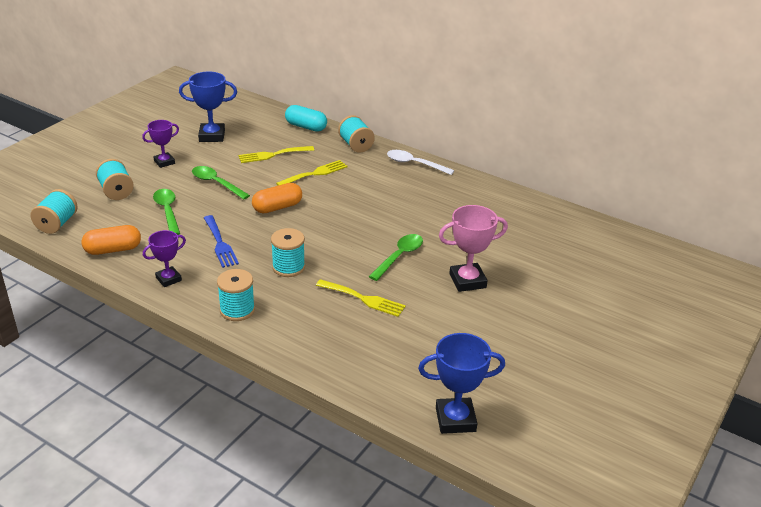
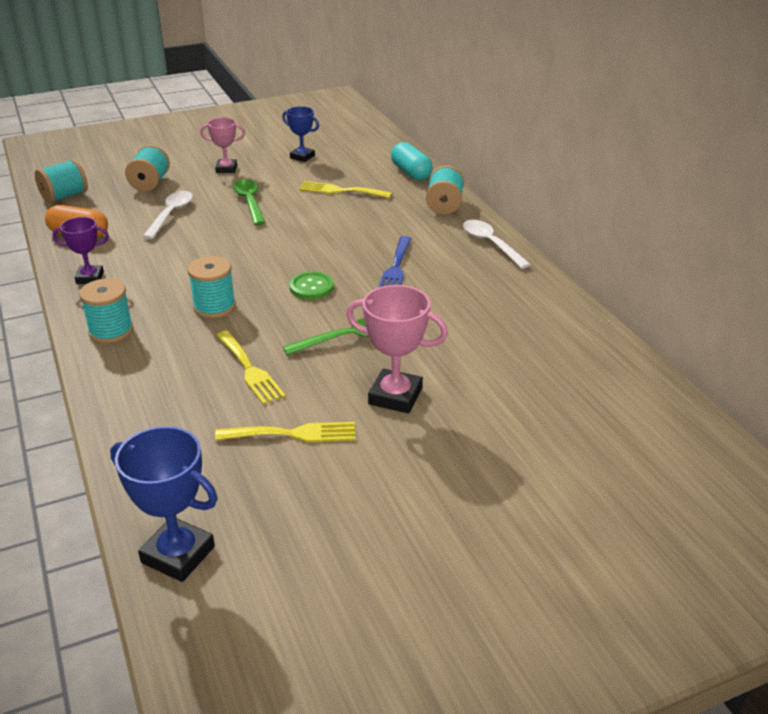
camera: 35 degrees right, 0 degrees up
purple trophy [142,120,179,168] -> pink trophy [200,117,245,173]
green spoon [153,189,180,235] -> white spoon [142,191,193,239]
blue trophy [179,72,237,142] -> blue trophy [282,106,319,162], size x0.64
blue fork [204,215,239,268] -> blue fork moved to [378,236,412,288]
orange capsule [252,183,302,214] -> none
yellow fork [276,160,348,186] -> yellow fork moved to [215,422,356,442]
none -> green button [290,272,334,299]

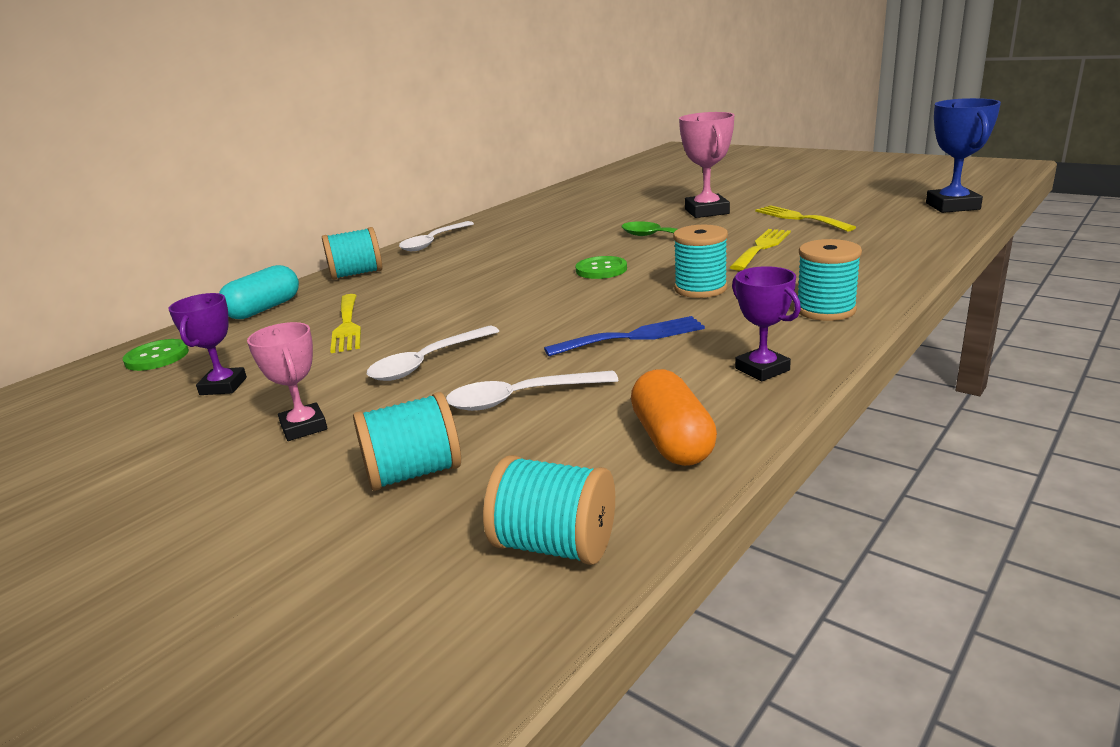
camera: 115 degrees left, 10 degrees down
green spoon [233,179,266,225] -> white spoon [367,326,499,381]
blue trophy [282,106,319,162] -> purple trophy [168,293,247,395]
blue fork [378,236,412,288] -> blue fork moved to [544,316,705,356]
none -> green button [123,339,189,371]

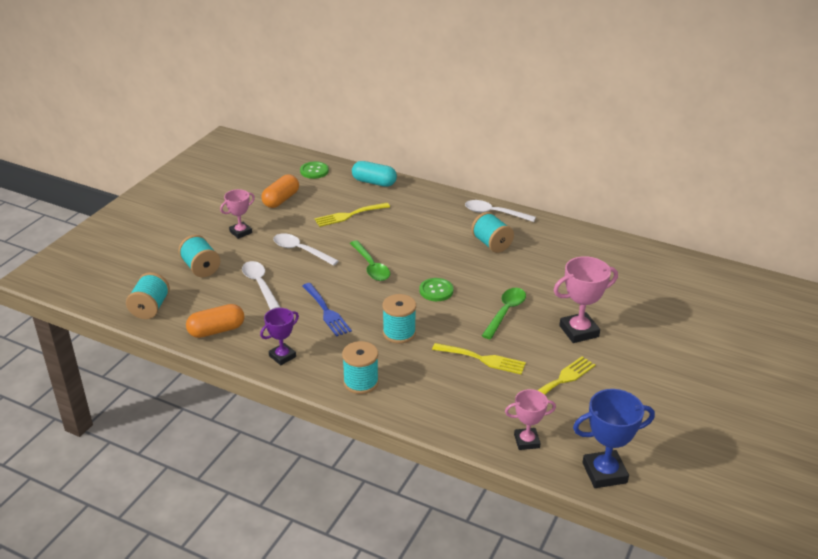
camera: 75 degrees right, 10 degrees up
purple trophy [168,293,247,395] -> orange capsule [261,174,299,208]
turquoise spool [322,227,382,280] -> turquoise spool moved to [471,212,514,253]
none -> green spoon [350,240,390,281]
none -> pink trophy [505,389,556,450]

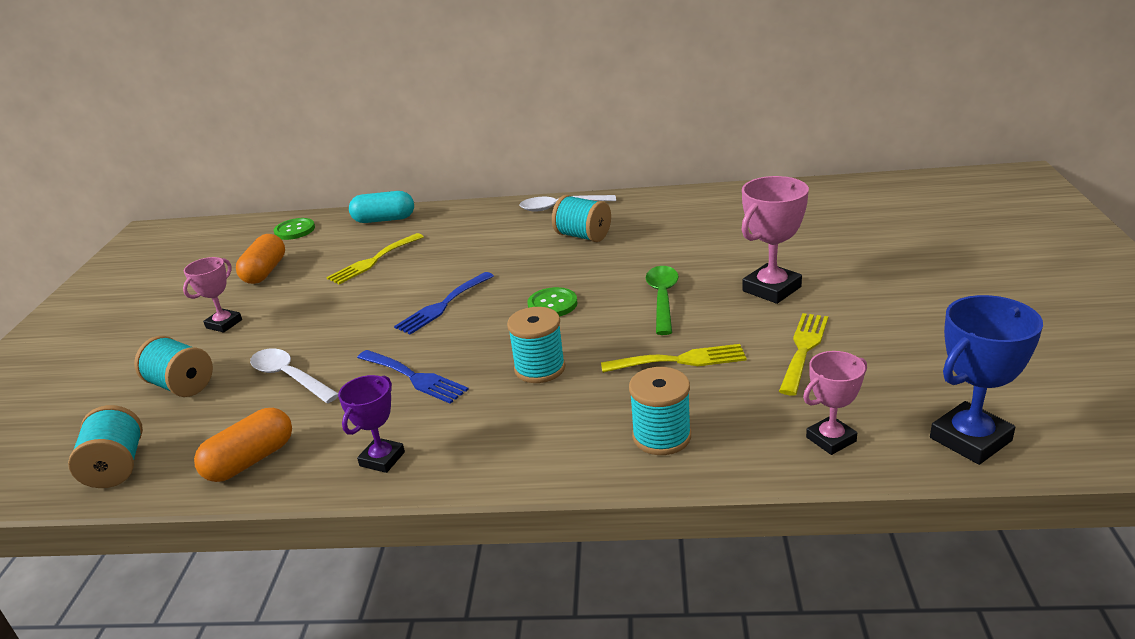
camera: 20 degrees left, 5 degrees down
white spoon [273,233,339,266] -> none
turquoise spool [342,341,379,394] -> turquoise spool moved to [629,367,691,455]
green spoon [350,240,390,281] -> blue fork [394,272,494,335]

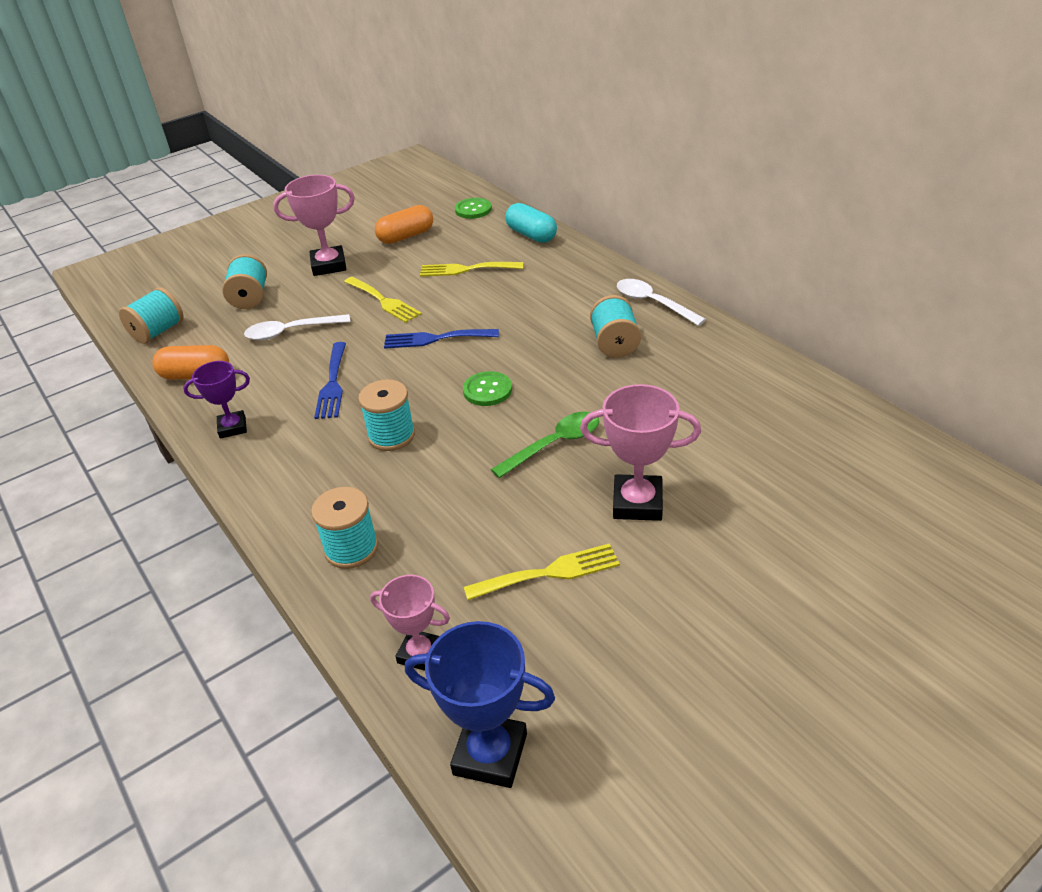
camera: 50 degrees right, 10 degrees up
pink trophy [183,257,242,333] -> pink trophy [273,175,355,276], size x1.56
white spoon [250,348,338,403] -> white spoon turned 105 degrees counterclockwise [244,314,350,340]
yellow fork [601,344,747,373] -> yellow fork moved to [344,277,422,323]

